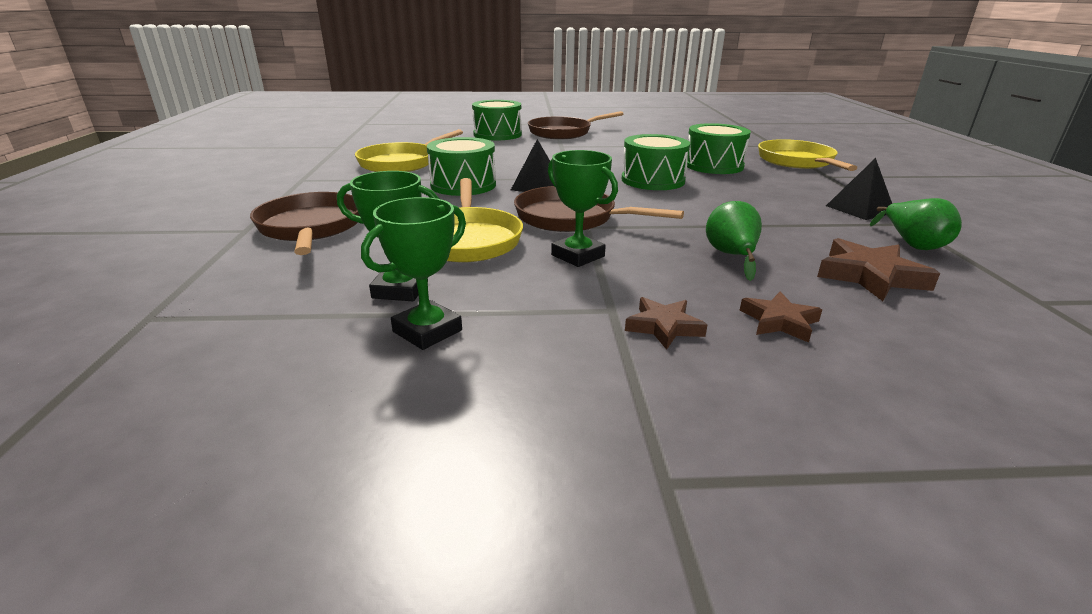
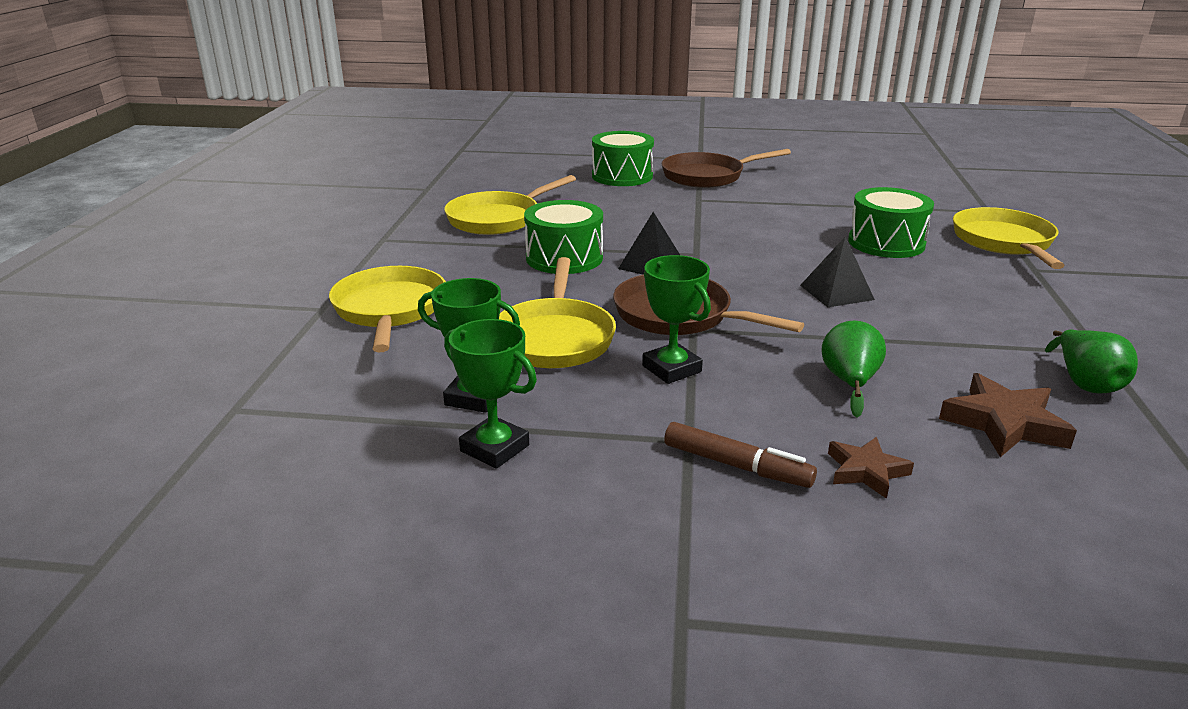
camera: 10 degrees right, 0 degrees up
brown pan [250,192,360,255] -> yellow pan [329,266,446,352]
green trophy [361,197,466,350] -> green trophy turned 75 degrees clockwise [444,319,537,469]
green drum [622,134,690,190] -> none
brown star [625,297,707,350] -> brown marker [664,422,817,488]
black pyramid [826,158,892,220] -> black pyramid moved to [800,236,875,307]

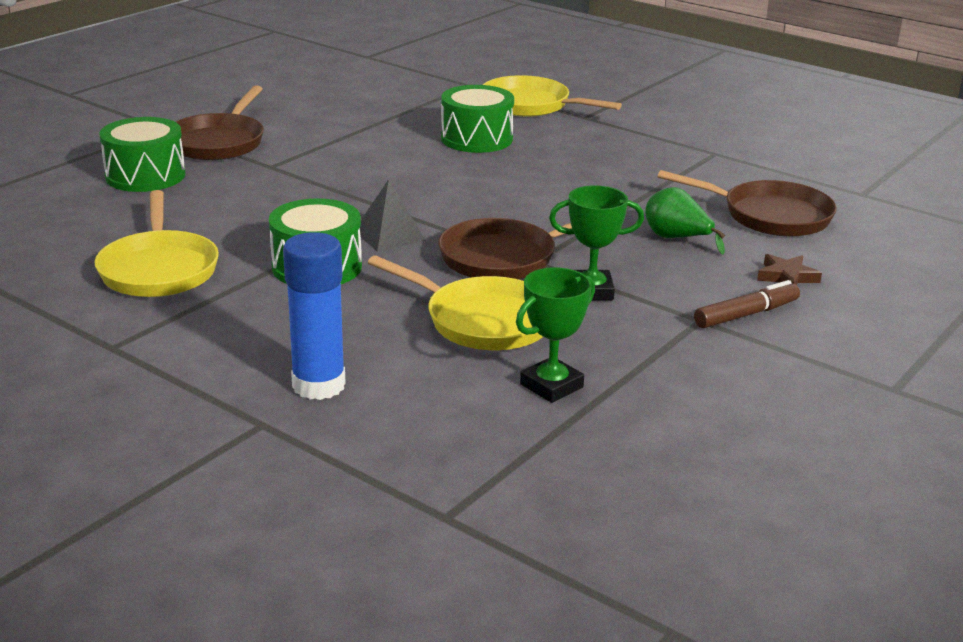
camera: 60 degrees left, 0 degrees up
yellow pan [329,266,446,352] -> blue glue stick [283,232,346,400]
green trophy [444,319,537,469] -> none
black pyramid [800,236,875,307] -> none
brown star [939,373,1077,457] -> brown pan [658,170,837,237]
green pear [1045,329,1138,393] -> none

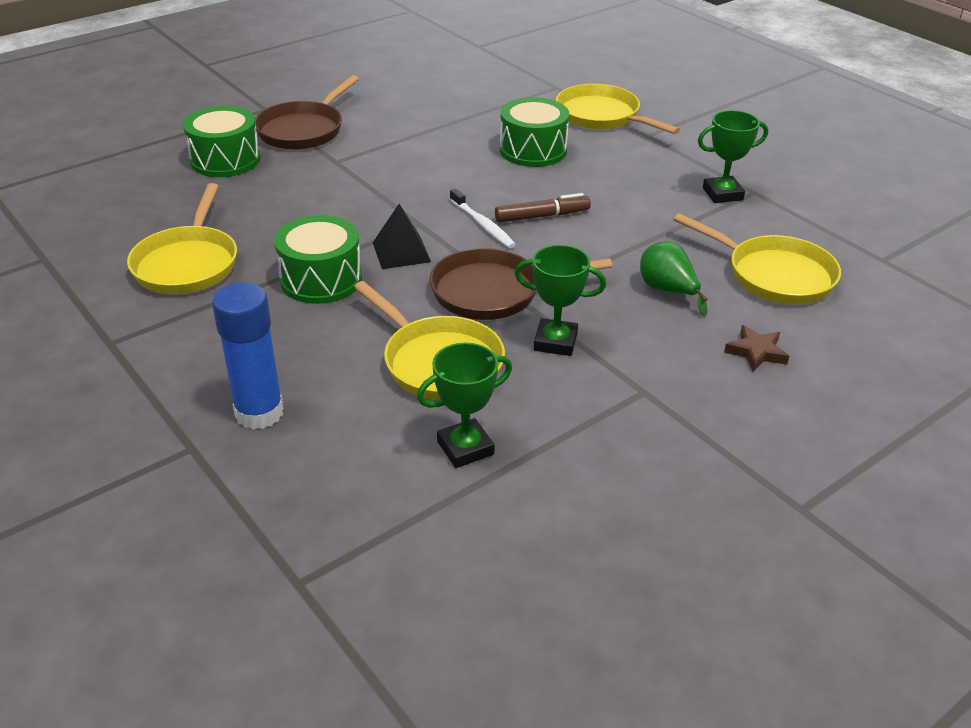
camera: 15 degrees right, 10 degrees up
brown pan [658,170,837,237] -> yellow pan [673,213,841,304]
brown marker [694,280,800,328] -> brown marker moved to [495,193,591,223]
none -> white toothbrush [450,188,516,248]
none -> green trophy [698,110,768,203]

